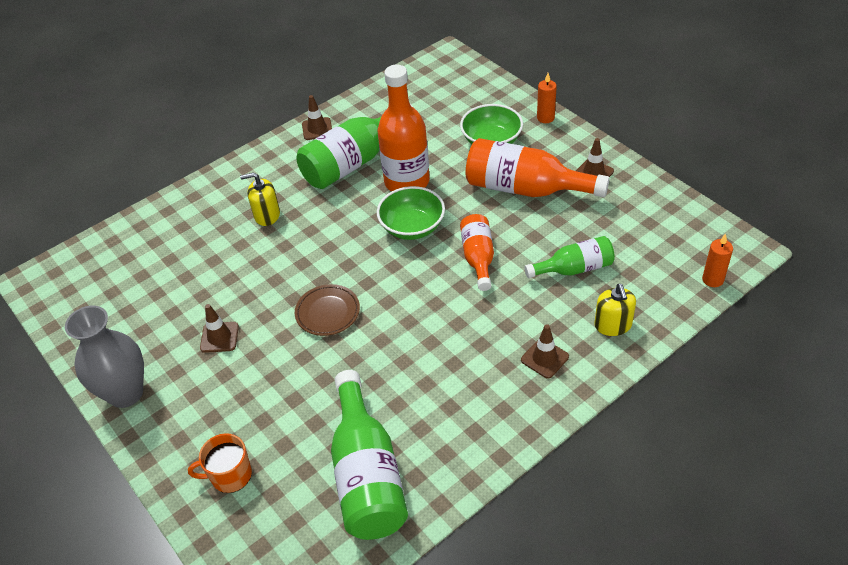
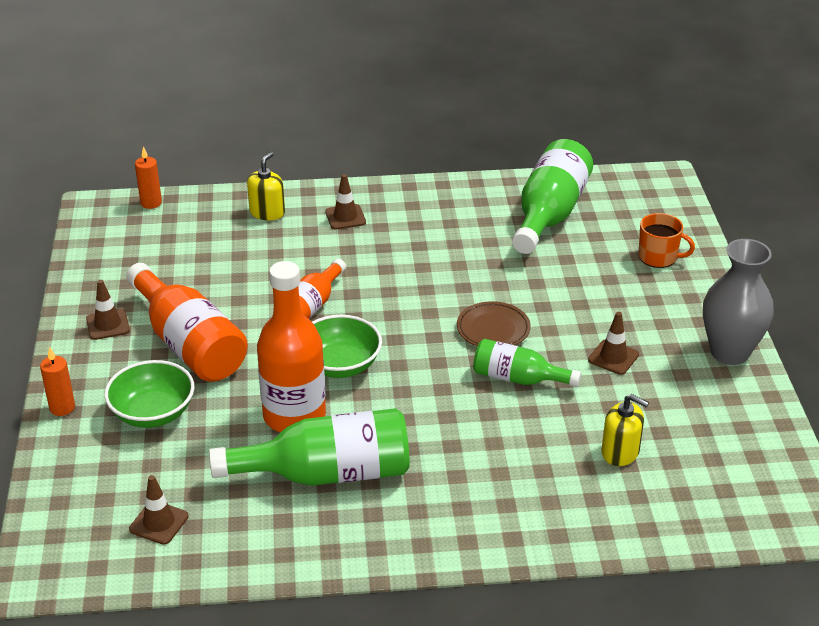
camera: 150 degrees left, 10 degrees down
yellow soap dispenser [240,172,280,226] -> yellow soap dispenser moved to [602,394,649,466]
brown traffic cone [302,95,332,140] -> brown traffic cone moved to [129,475,189,545]
green bottle [524,236,615,278] -> green bottle moved to [473,339,581,387]

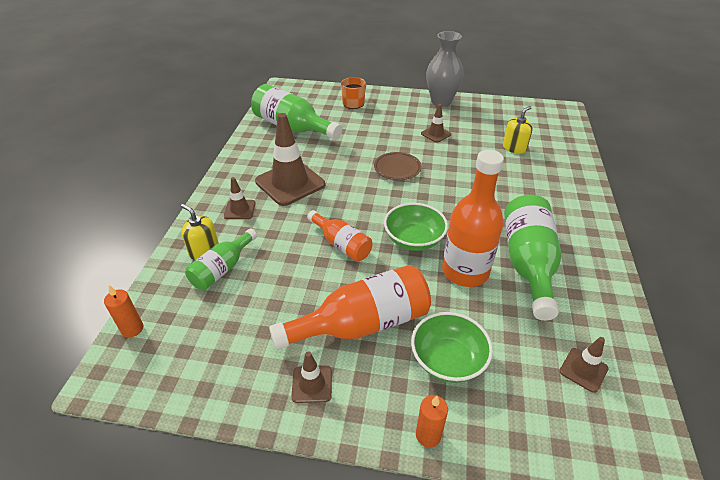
camera: 75 degrees left, 5 degrees up
green bottle [473,339,581,387] -> green bottle moved to [185,228,257,290]
none -> brown traffic cone [255,113,325,206]

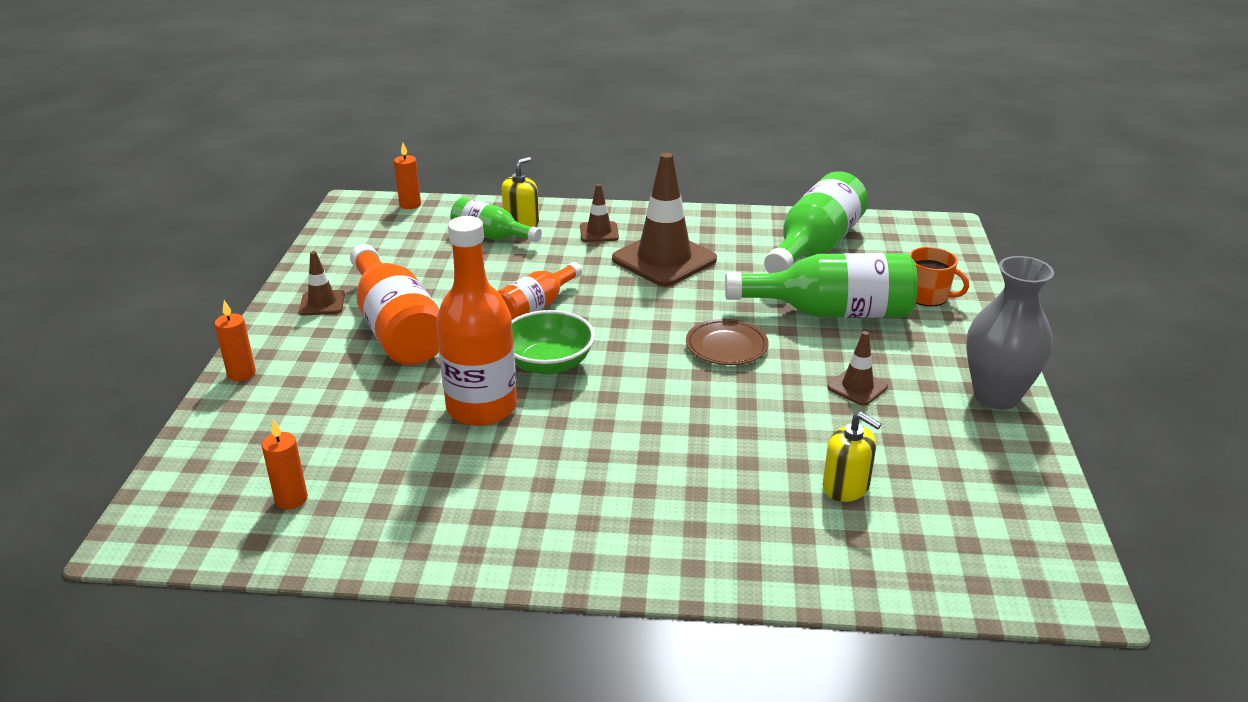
camera: 85 degrees right, 10 degrees down
green bowl [411,312,493,383] -> none
green bottle [504,195,562,321] -> green bottle moved to [725,253,918,318]
brown traffic cone [559,337,609,393] -> orange candle [262,419,308,510]

